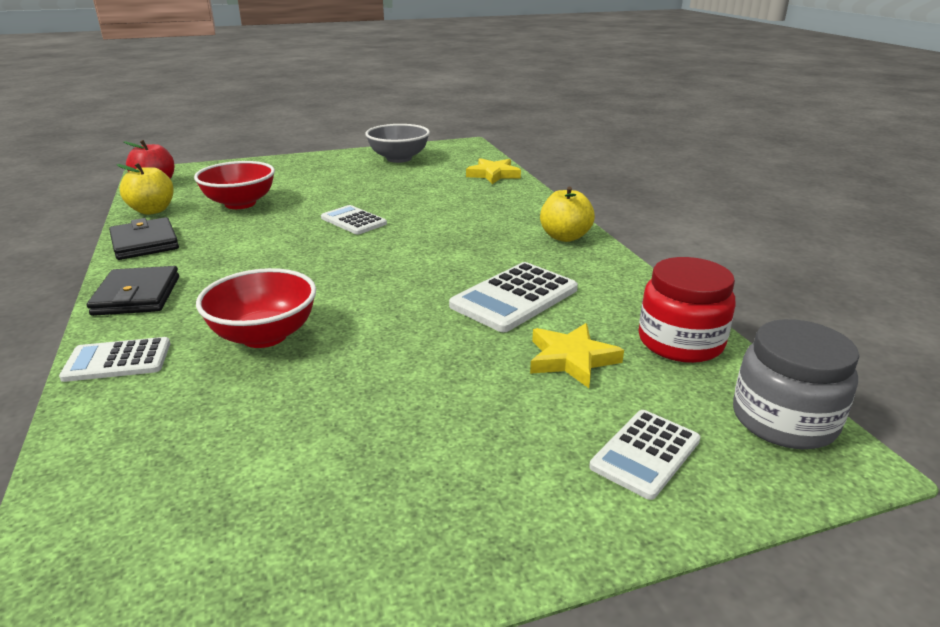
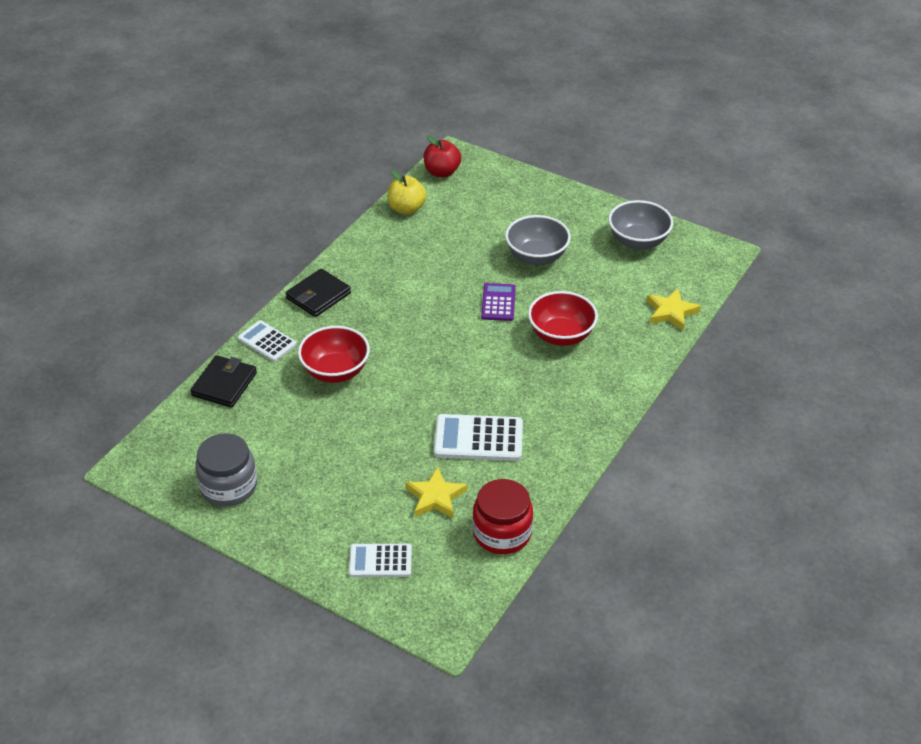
camera: 50 degrees right, 15 degrees up
black wallet [109,217,179,260] -> black wallet moved to [190,355,257,408]
red bowl [194,161,275,209] -> red bowl moved to [528,291,598,346]
white calculator [321,205,387,235] -> purple calculator [481,283,516,321]
yellow apple [540,187,595,242] -> none
grey jar [733,319,859,449] -> grey jar moved to [195,433,257,506]
none -> grey bowl [505,215,571,265]

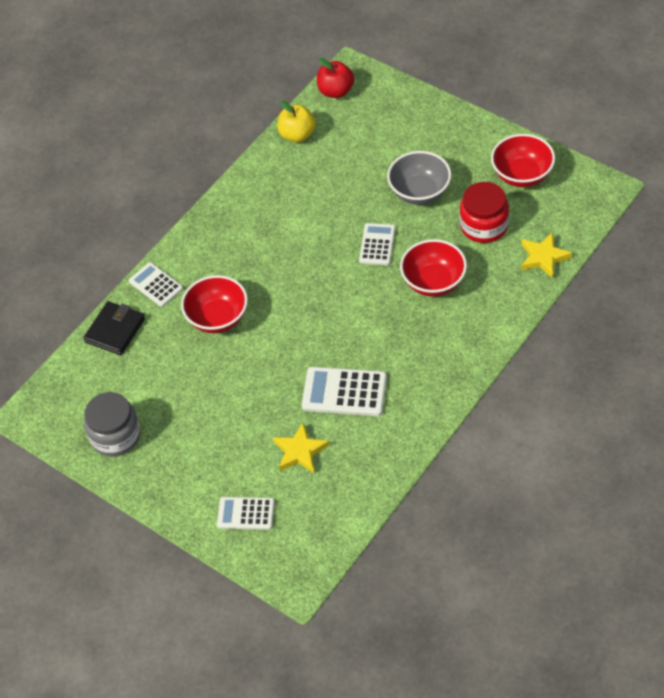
camera: 10 degrees right, 10 degrees up
black wallet [285,268,351,317] -> none
red jar [473,479,533,554] -> red jar moved to [460,182,509,243]
purple calculator [481,283,516,321] -> white calculator [359,223,395,265]
grey bowl [608,200,673,250] -> red bowl [491,134,555,187]

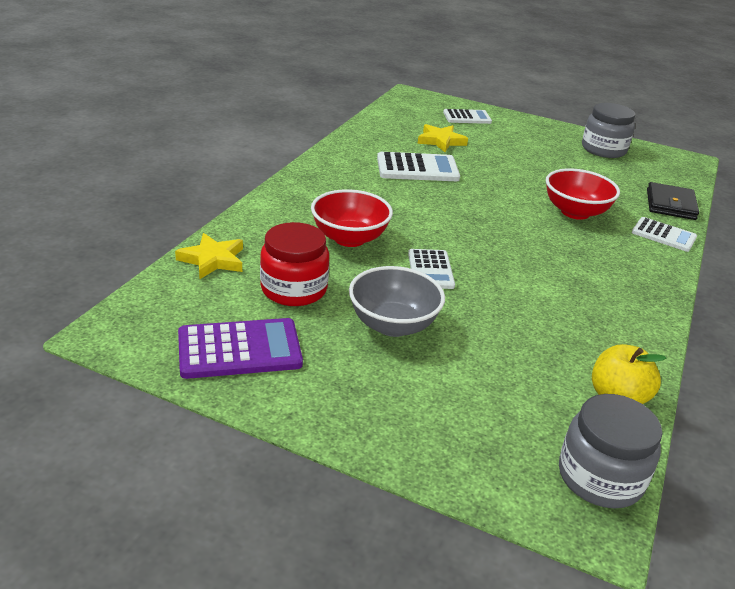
camera: 160 degrees right, 20 degrees down
red apple [317,58,354,98] -> grey jar [559,394,662,508]
red bowl [491,134,555,187] -> purple calculator [178,318,303,379]

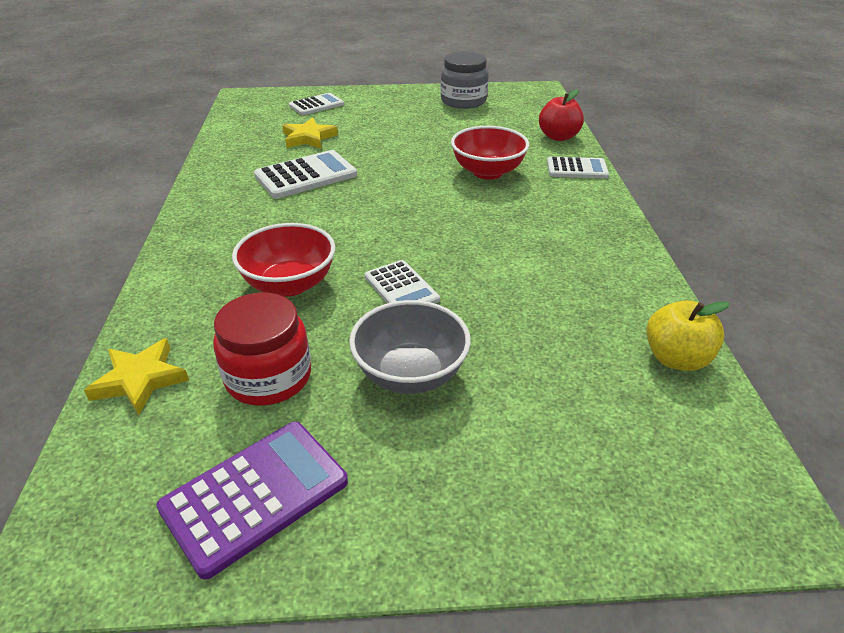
camera: 25 degrees left, 5 degrees up
grey jar [559,394,662,508] -> none
black wallet [647,182,699,220] -> red apple [539,89,584,141]

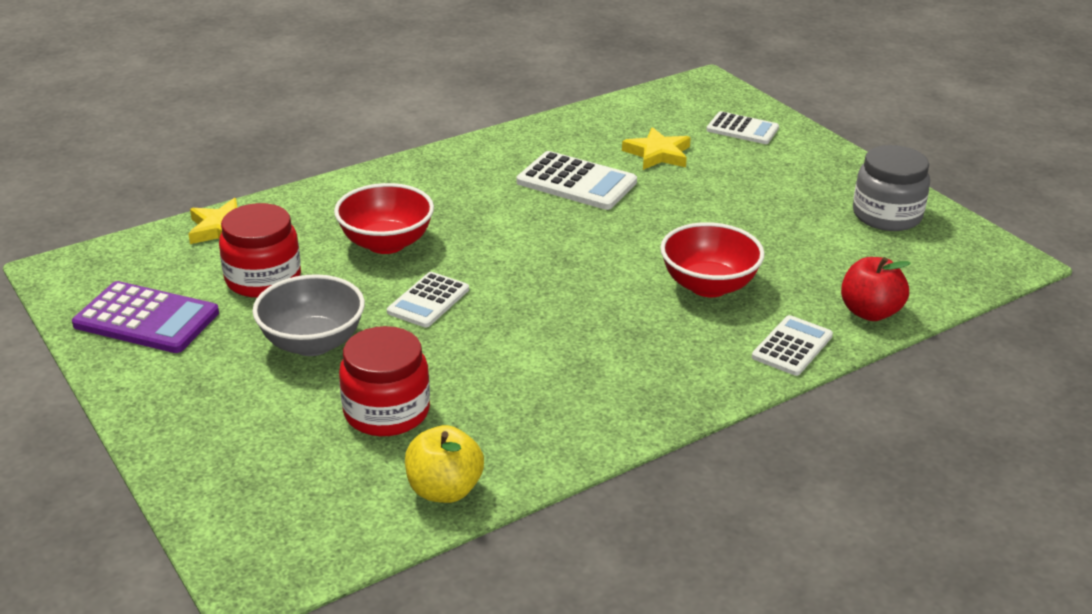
camera: 60 degrees right, 5 degrees down
white calculator [547,157,609,179] -> white calculator turned 120 degrees counterclockwise [752,315,833,376]
none -> red jar [339,326,430,436]

